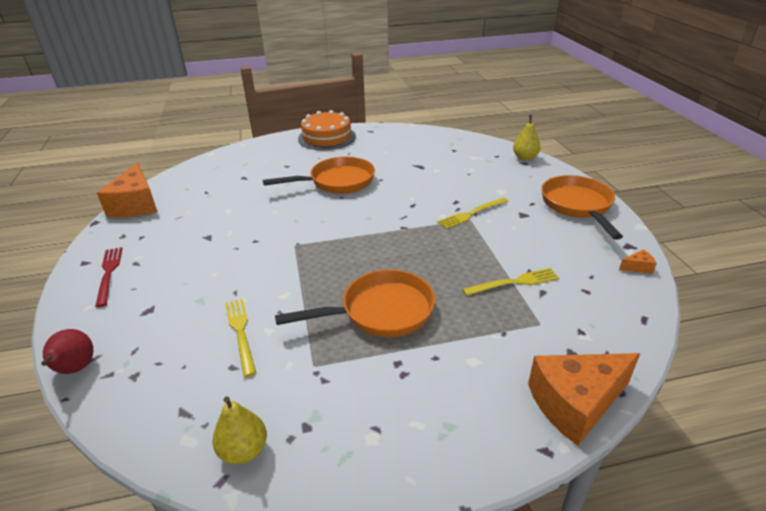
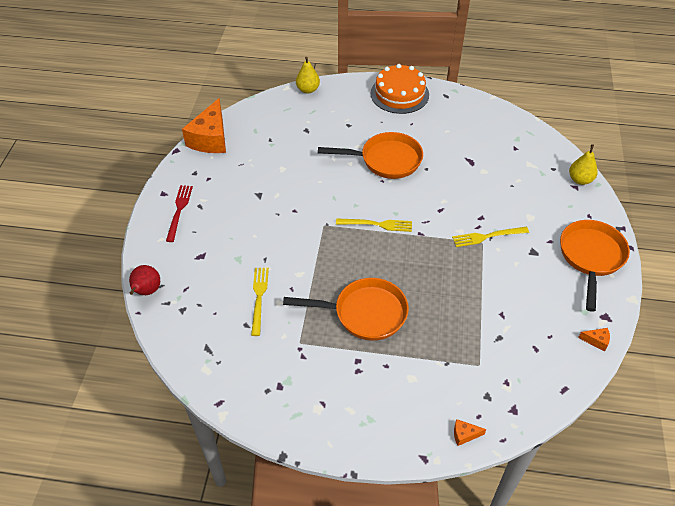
camera: 20 degrees right, 15 degrees up
yellow pear [212,396,267,465] -> yellow pear moved to [296,57,320,94]
yellow fork [462,268,559,296] -> yellow fork moved to [336,218,412,232]
orange cheese [528,353,640,446] -> orange cheese [454,419,486,446], size x0.40

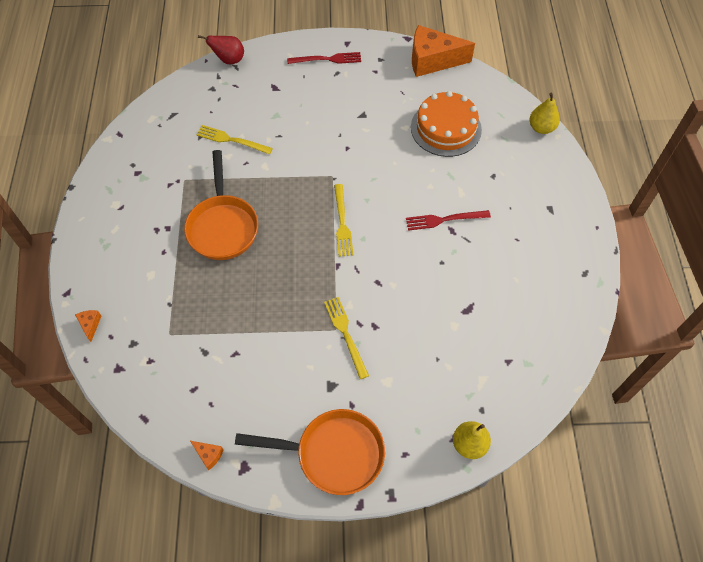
camera: 80 degrees right, 10 degrees up
yellow fork [251,268,269,336] -> yellow fork turned 150 degrees counterclockwise [196,125,273,154]
orange pan [318,132,423,179] -> red fork [406,210,491,231]
orange cake [371,64,429,114] -> orange cake moved to [411,91,482,157]
orange cheese [578,328,610,352] -> orange cheese turned 60 degrees counterclockwise [190,441,223,470]

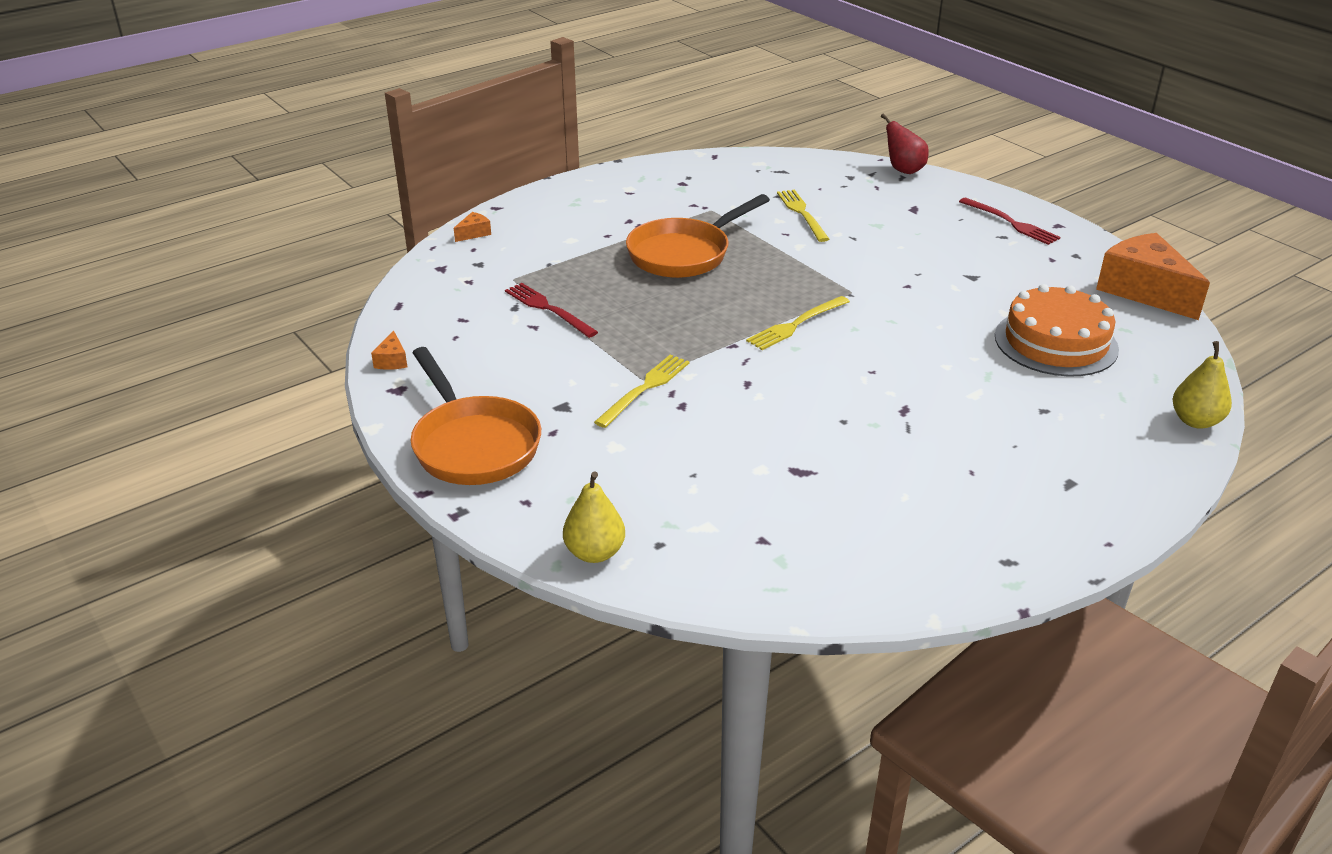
camera: 55 degrees right, 25 degrees down
red fork [406,210,491,231] -> red fork moved to [505,283,598,338]

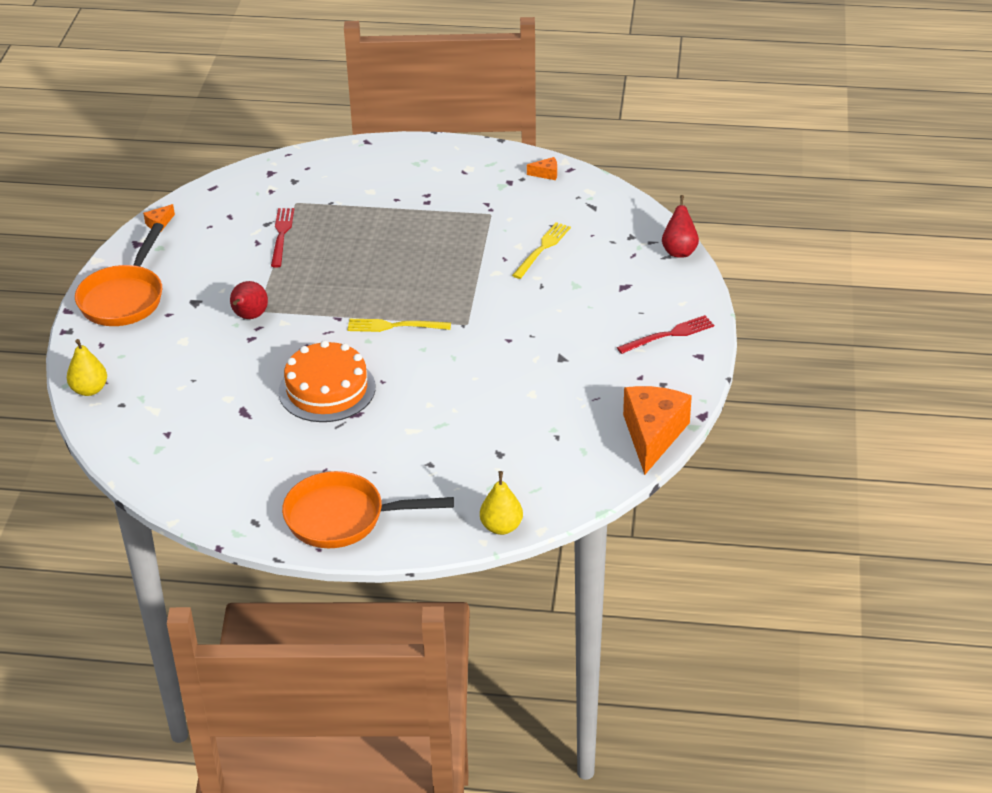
camera: 45 degrees right, 5 degrees up
orange cheese [454,212,491,242] -> orange cheese moved to [527,157,557,180]
yellow fork [594,354,690,428] -> red pear [230,281,268,319]
orange pan [626,194,770,278] -> orange pan moved to [282,471,454,548]
red fork [959,198,1060,245] -> red fork turned 120 degrees counterclockwise [617,315,714,354]
orange cake [995,284,1119,376] -> orange cake moved to [279,340,375,422]

